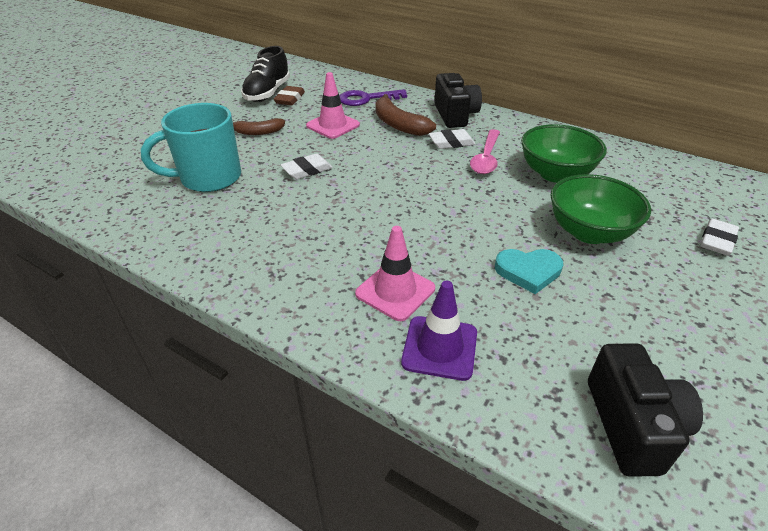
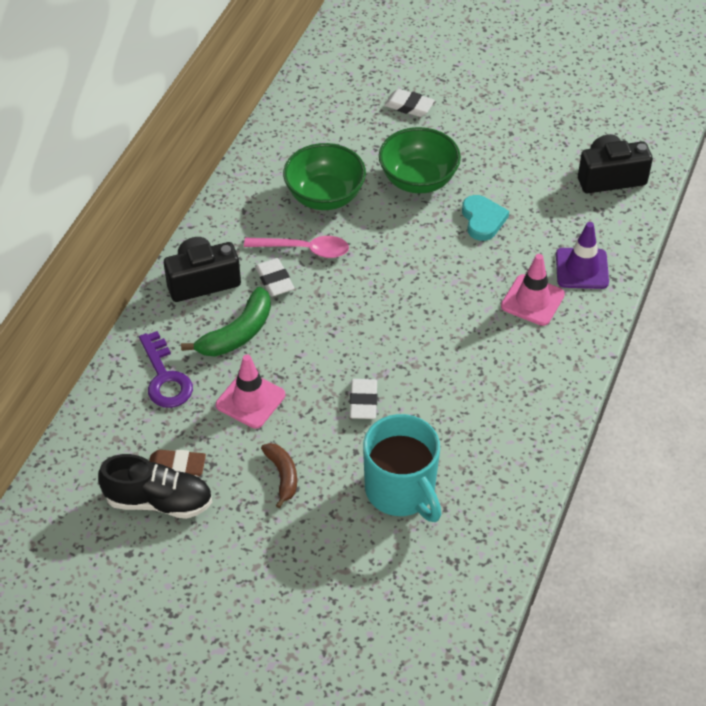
camera: 100 degrees left, 10 degrees up
white eraser [281,153,333,179] -> white eraser turned 45 degrees clockwise [350,379,378,419]
brown banana [375,94,436,136] -> green banana [181,287,271,356]

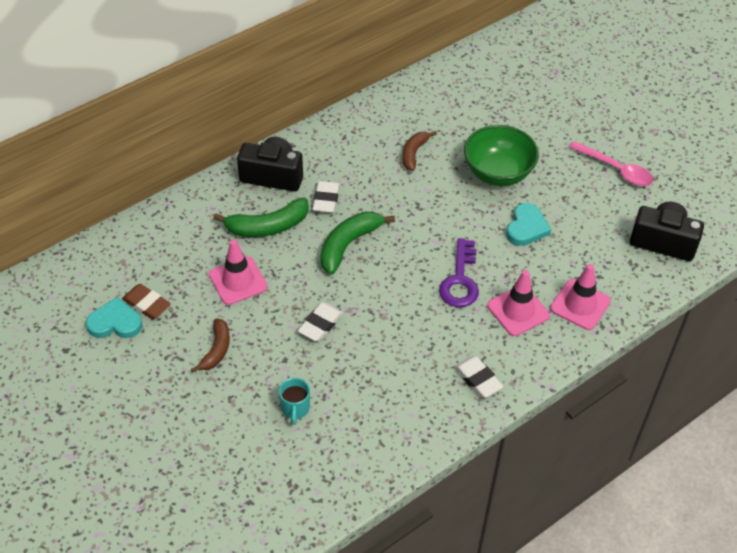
camera: 30 degrees right, 0 degrees up
black shoe [98,454,212,519] -> turquoise heart [86,297,142,338]
purple key [139,331,193,408] -> purple key moved to [439,238,479,307]
pink spoon [244,236,349,258] -> pink spoon moved to [569,141,654,186]
green bowl [283,143,366,210] -> brown banana [402,131,437,171]
turquoise mug [363,414,441,522] -> turquoise mug [279,378,310,425], size x0.45
white eraser [384,89,435,117] -> white eraser moved to [454,356,503,398]
purple traffic cone [556,222,609,289] -> pink traffic cone [550,264,611,330]
none -> green banana [320,212,395,275]

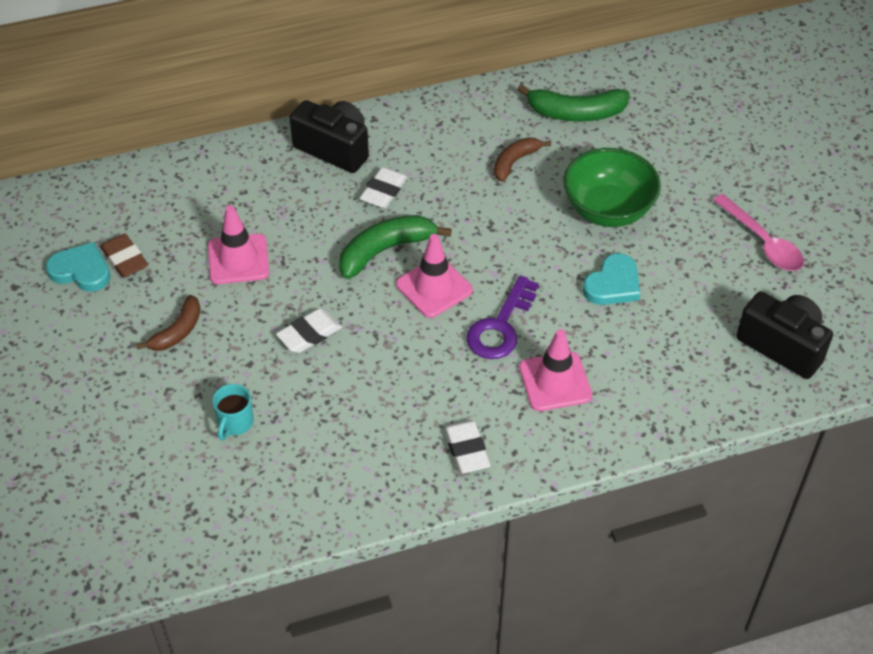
camera: 20 degrees right, 0 degrees up
green banana [213,198,309,237] -> green banana moved to [517,84,630,122]
pink traffic cone [550,264,611,330] -> pink traffic cone moved to [396,234,473,318]

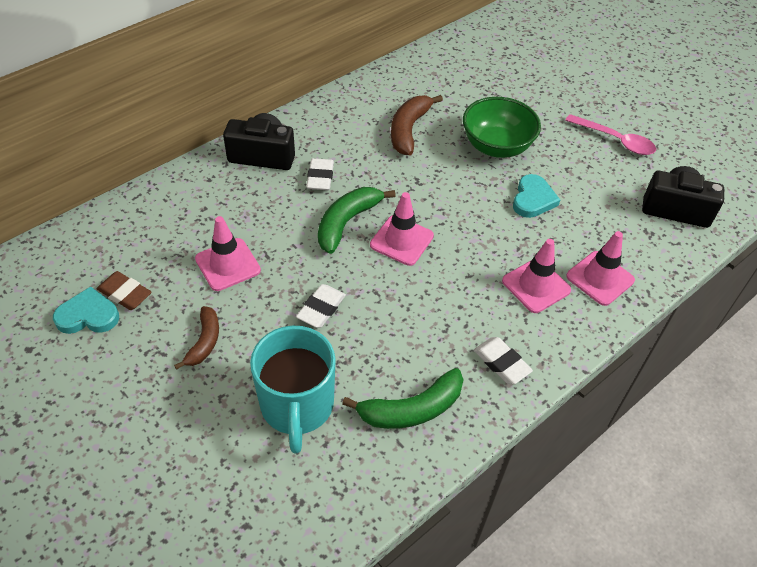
camera: 25 degrees left, 0 degrees up
turquoise mug [212,384,254,440] -> turquoise mug [250,326,336,454], size x2.22
purple key [466,275,539,359] -> none
brown banana [494,137,551,182] -> brown banana [391,95,443,155], size x1.55
green banana [517,84,630,122] -> green banana moved to [342,368,464,429]
none -> pink traffic cone [566,231,635,306]

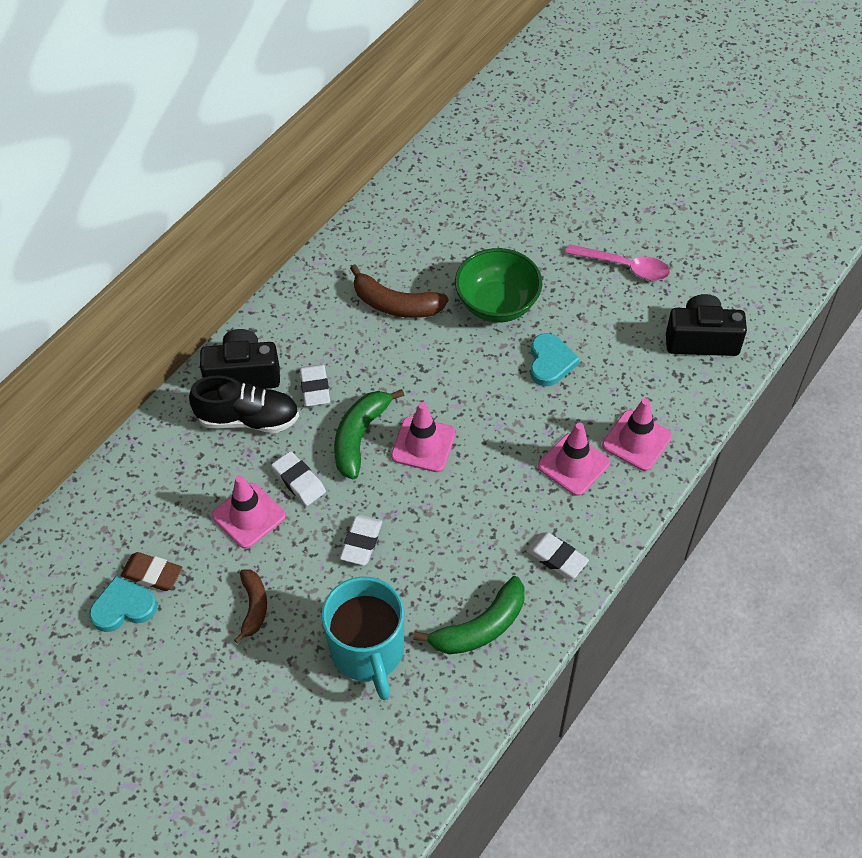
camera: 10 degrees left, 5 degrees up
brown banana [391,95,443,155] -> brown banana turned 75 degrees counterclockwise [350,264,448,318]
none -> black shoe [189,375,299,433]
none -> white eraser [271,451,326,506]

